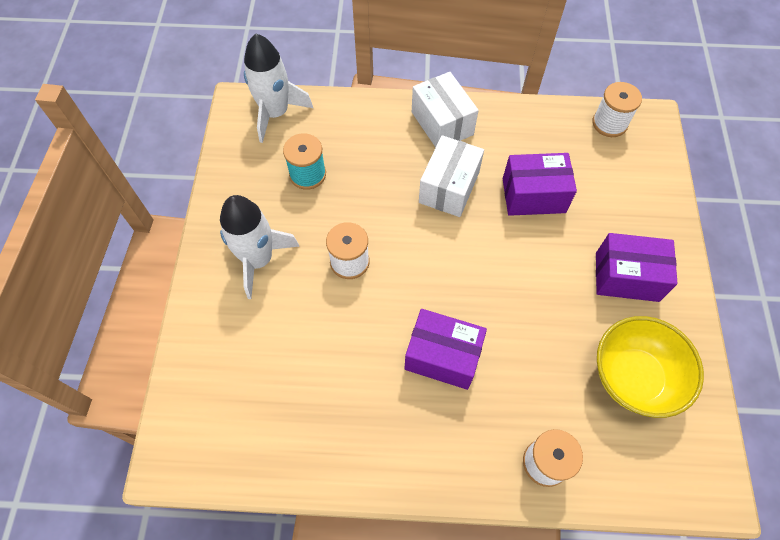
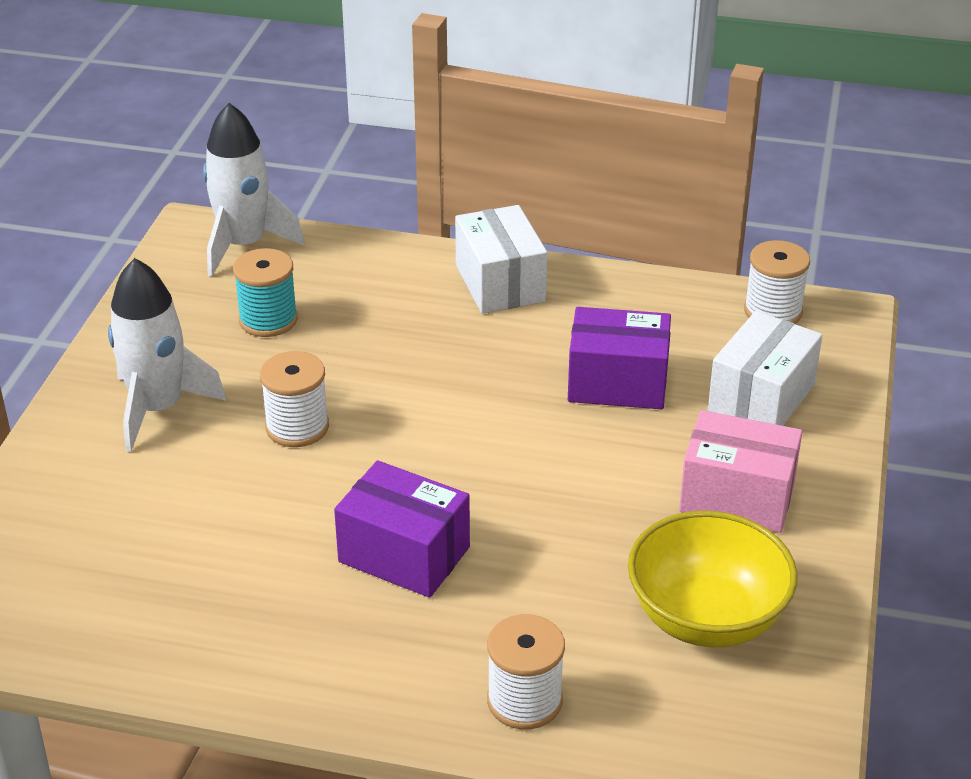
camera: 10 degrees right, 25 degrees down
white box [419,135,484,217] -> white box moved to [708,311,822,426]
purple box [596,233,678,302] -> pink box [679,410,802,533]

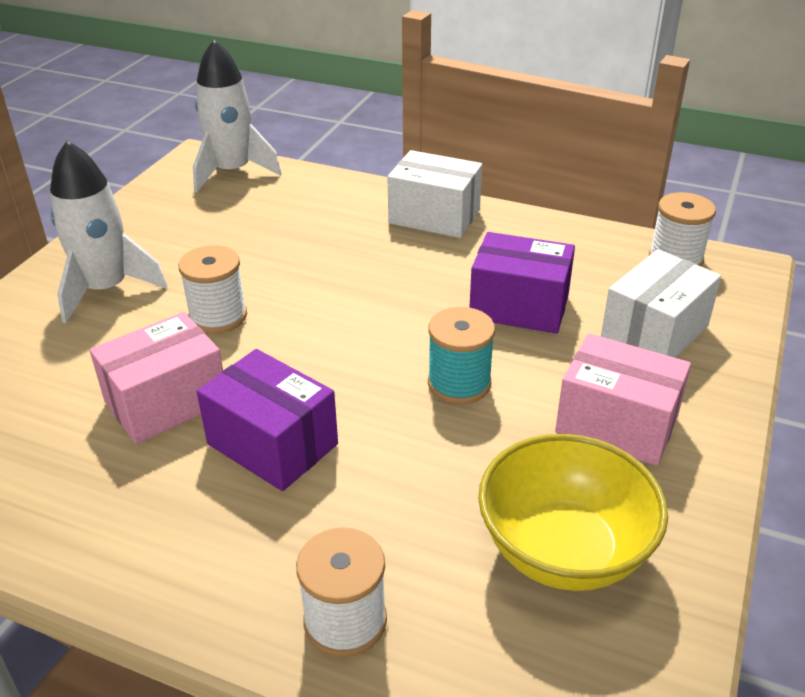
camera: 10 degrees right, 0 degrees up
turquoise spool [233,248,298,337] -> turquoise spool moved to [428,307,495,404]
white box [455,205,547,314] -> white box turned 60 degrees counterclockwise [387,150,482,238]
none -> pink box [90,312,223,444]

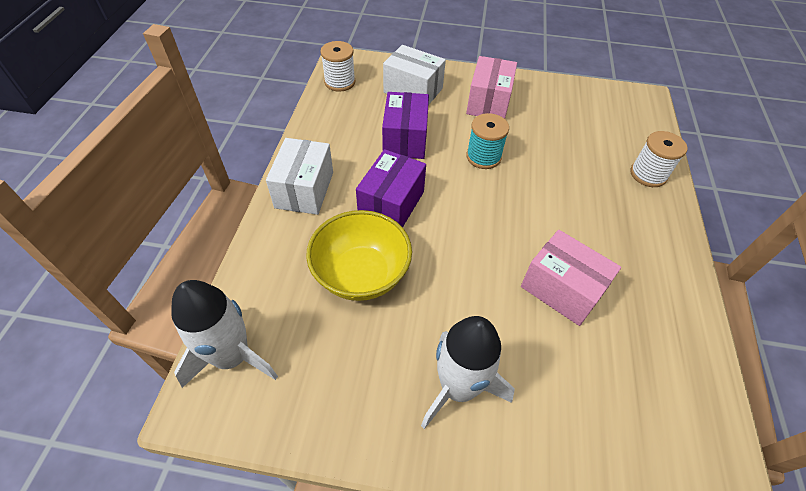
camera: 105 degrees left, 15 degrees up
white spool [179,245,247,334] -> none
purple box [197,349,338,491] -> purple box moved to [356,149,426,227]
yellow bowl [478,434,668,591] -> yellow bowl moved to [306,210,412,301]

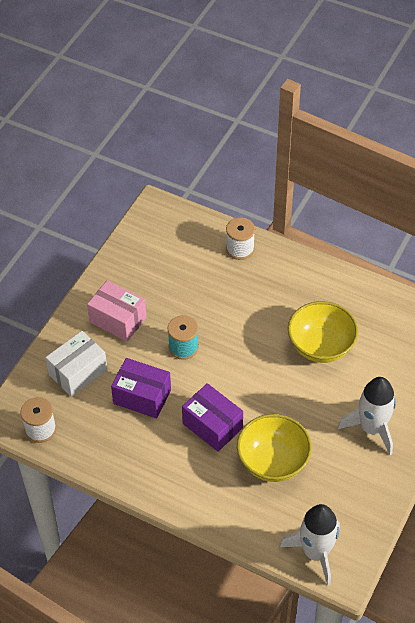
camera: 70 degrees left, 0 degrees up
white box [266,138,333,215] -> none
pink box [521,230,621,326] -> yellow bowl [288,301,358,363]

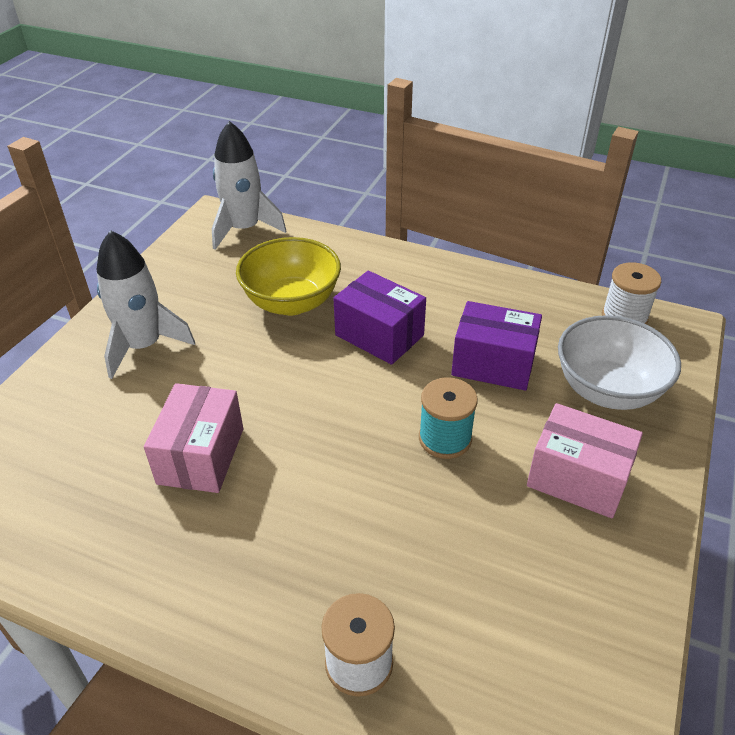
camera: 175 degrees right, 10 degrees down
white box [45,331,107,397] -> white bowl [558,315,681,410]
yellow bowl [288,301,358,363] -> pink box [144,383,243,493]

